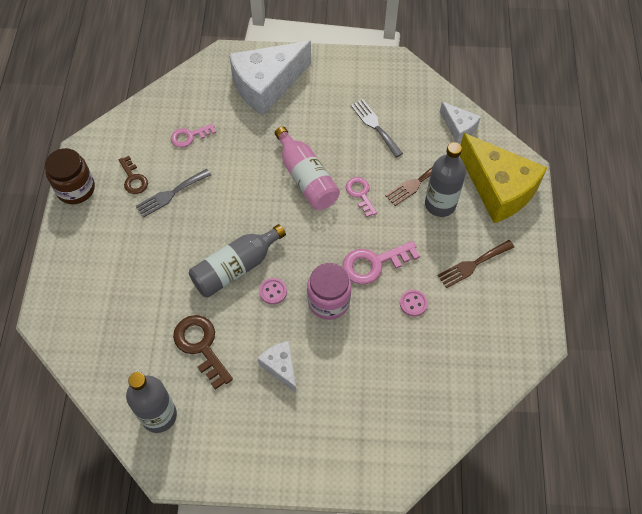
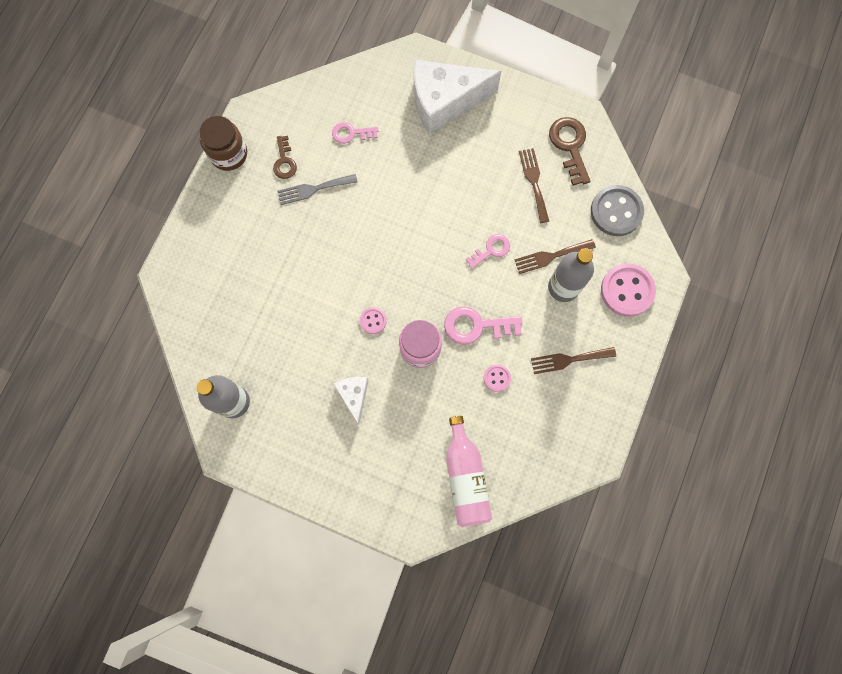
camera: 20 degrees right, 15 degrees up
brown key [173,315,233,390] -> brown key moved to [549,117,590,186]
grey bottle [189,224,286,297] -> none
pink bottle [275,126,340,210] -> pink bottle moved to [446,416,492,527]
pink key [346,177,377,217] -> pink key turned 60 degrees clockwise [466,234,510,269]
grey fork [351,99,403,158] -> brown fork [519,148,549,223]
white cheese [440,102,481,143] -> grey button [591,185,644,236]
yellow cheese [460,133,547,223] -> pink button [601,264,656,317]

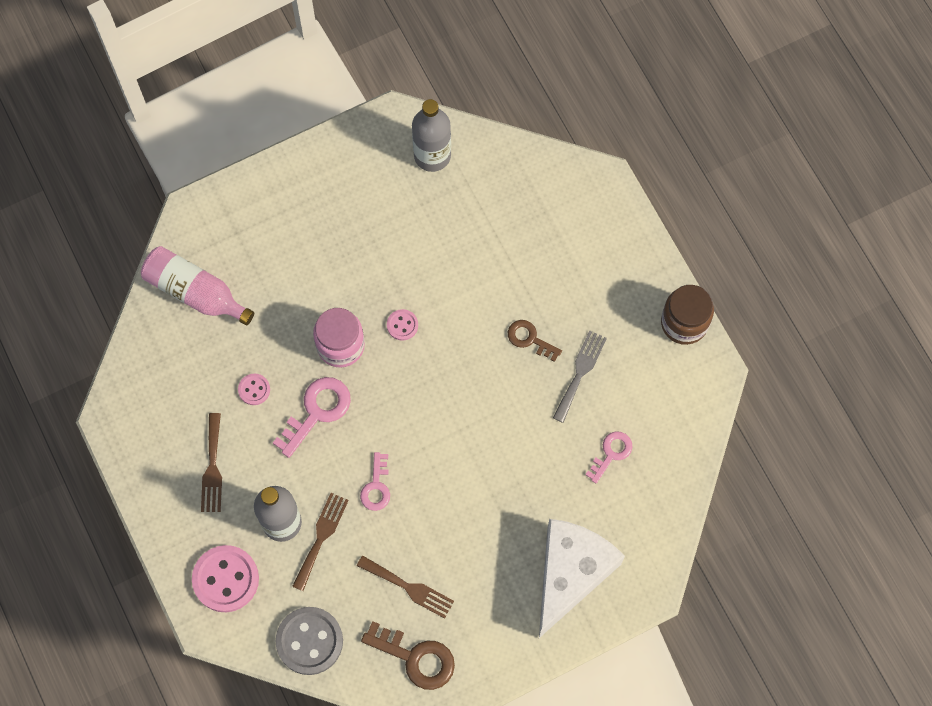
camera: 130 degrees right, 5 degrees down
brown key [273,136,297,179] -> brown key moved to [508,320,562,362]
white cheese [334,377,369,425] -> none
brown fork [531,347,616,374] -> brown fork turned 150 degrees clockwise [201,413,222,512]

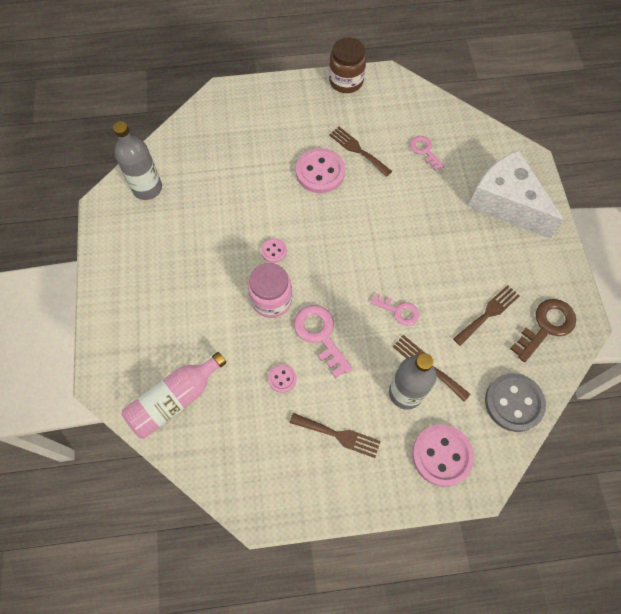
camera: 70 degrees left, 5 degrees down
brown key [508,320,562,362] -> pink button [296,148,345,193]
grey fork [553,331,607,423] -> brown fork [329,127,392,177]

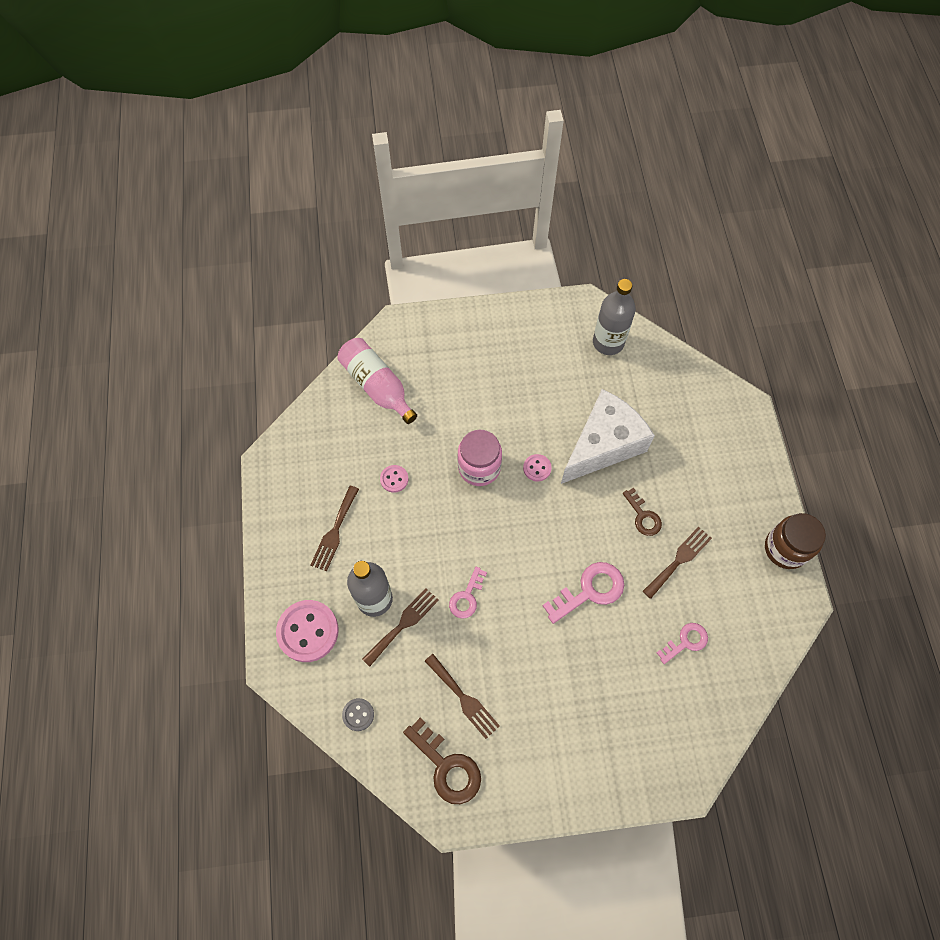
camera: 90 degrees right, 0 degrees up
pink key [294,305,353,378] -> pink key moved to [543,562,624,624]
pink button [296,148,345,193] -> brown key [623,488,662,536]
white cheese [468,150,564,239] -> white cheese moved to [561,389,655,484]
grey button [485,373,546,432] -> grey button [342,698,374,731], size x0.50

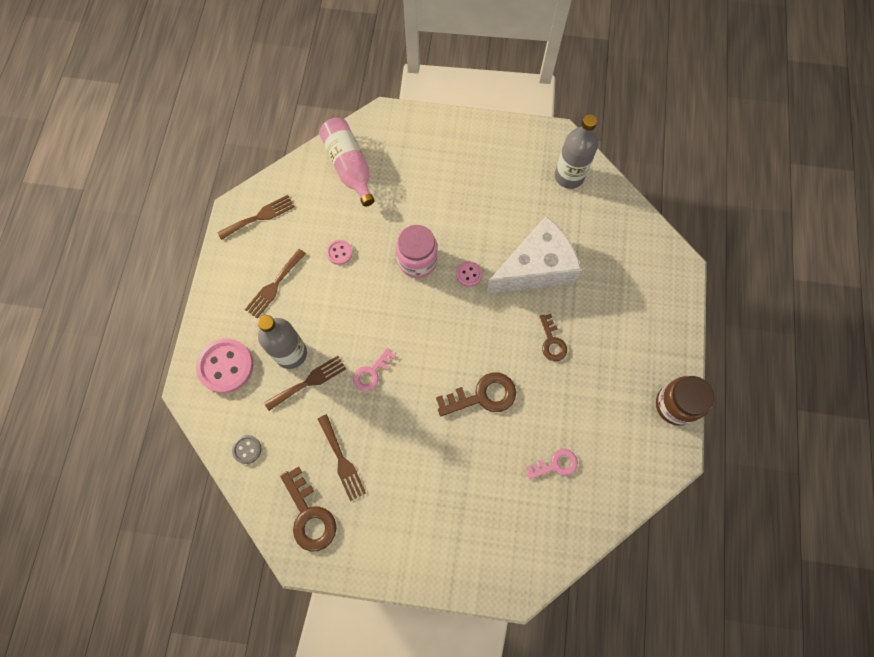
camera: 15 degrees right, 5 degrees up
pink key [543,562,624,624] -> brown key [436,372,516,416]
brown fork [643,527,712,599] -> brown fork moved to [217,195,295,240]

